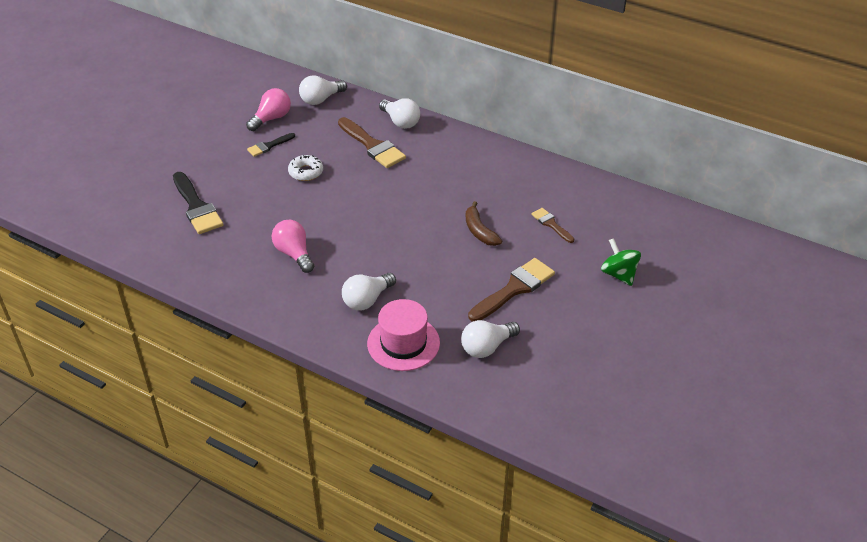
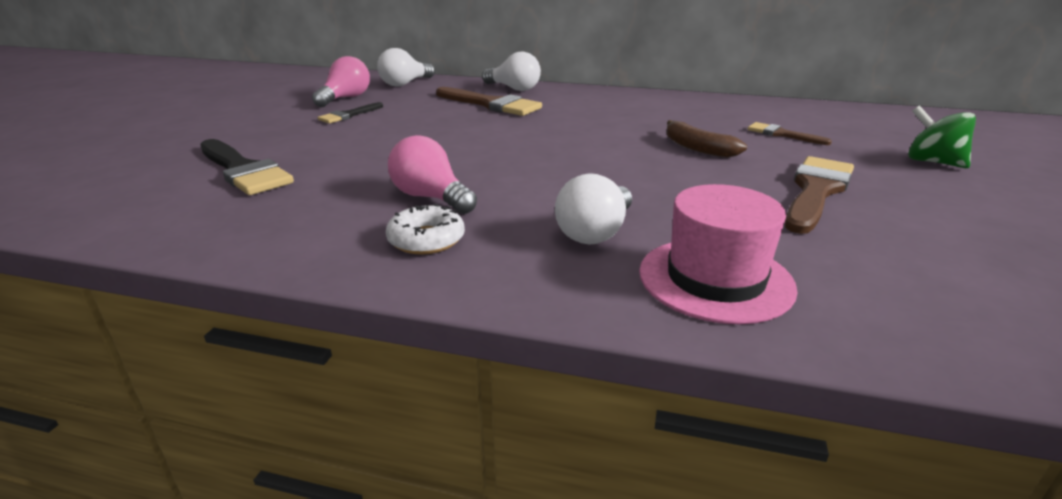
camera: 15 degrees left, 15 degrees down
white donut [288,155,323,181] -> white donut moved to [386,204,465,255]
white light bulb [461,320,520,358] -> none

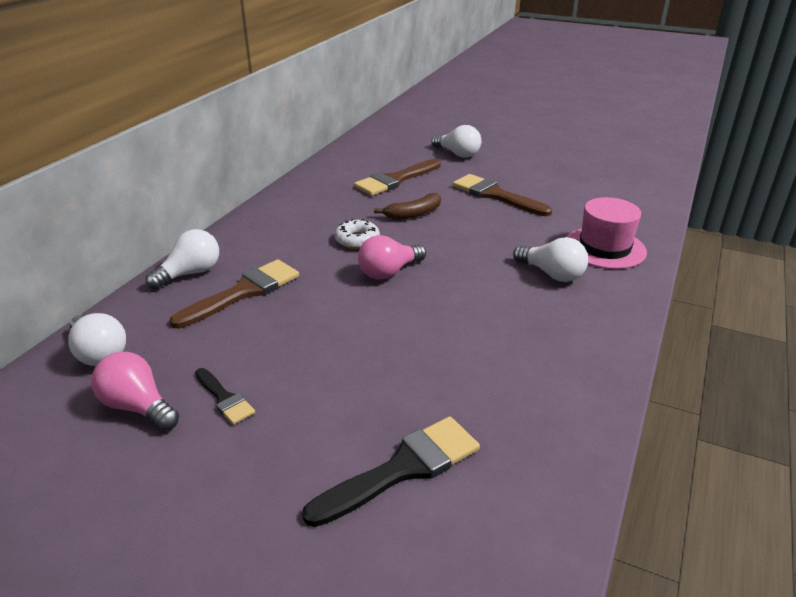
camera: 80 degrees left, 5 degrees up
white donut [386,204,465,255] -> white donut moved to [335,219,380,249]
pink light bulb [388,135,477,214] -> pink light bulb moved to [358,235,426,280]
brown brush [748,122,832,145] -> brown brush [354,159,441,196], size x1.81
green spinning top [908,105,976,168] -> white light bulb [431,125,481,158]

